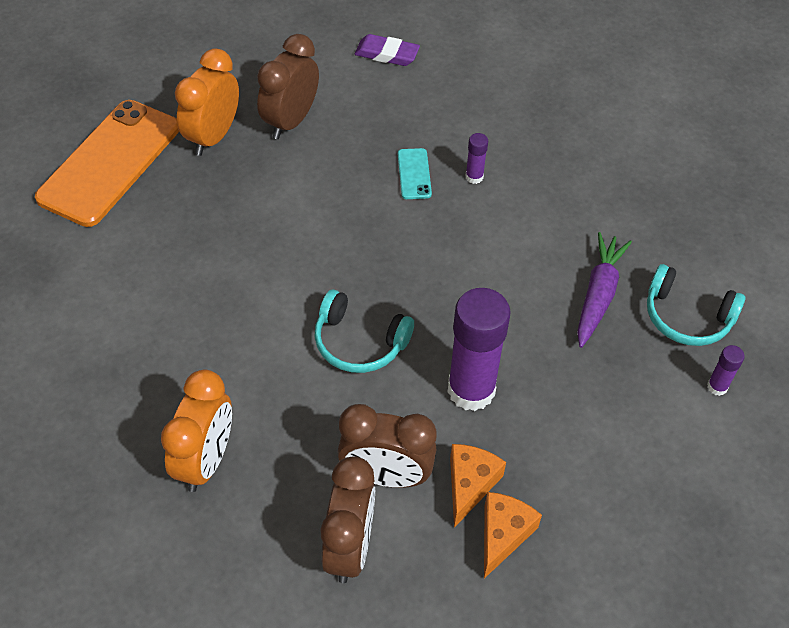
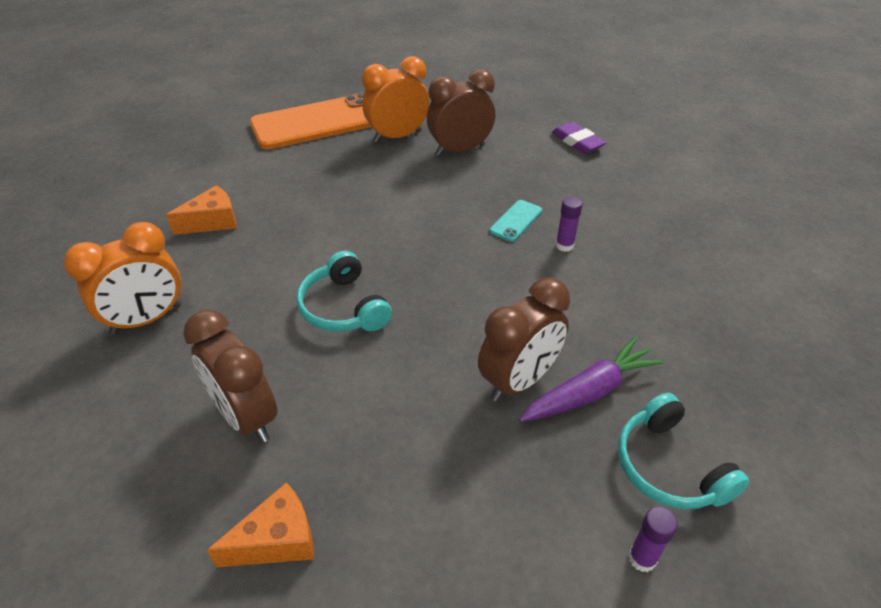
camera: 40 degrees right, 10 degrees down
brown clock [320,456,375,583] -> brown clock moved to [478,277,570,402]
purple glue stick [448,288,511,411] -> none
orange cheese [450,444,506,528] -> orange cheese moved to [166,185,237,235]

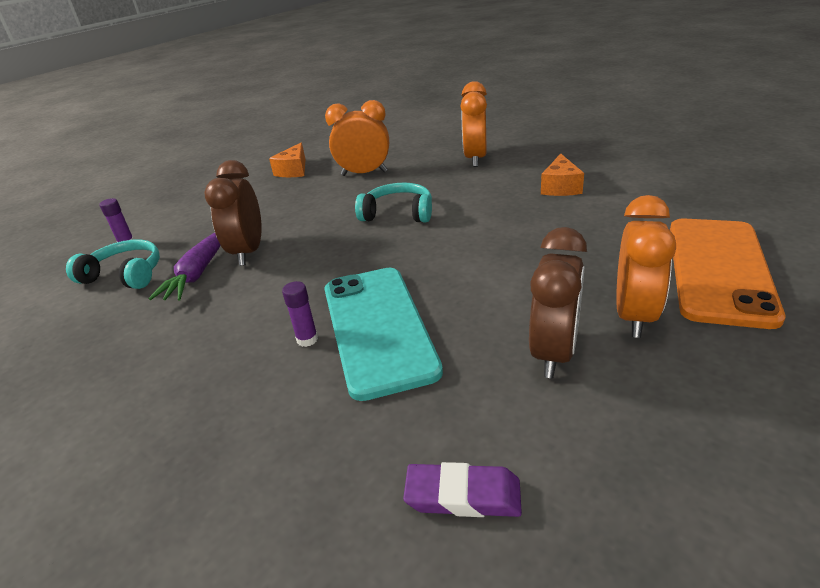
camera: 135 degrees right, 10 degrees down
brown clock [183,310,278,442] -> orange clock [325,100,389,176]
turquoise phone [490,200,542,242] -> turquoise phone [324,268,443,401], size x2.44

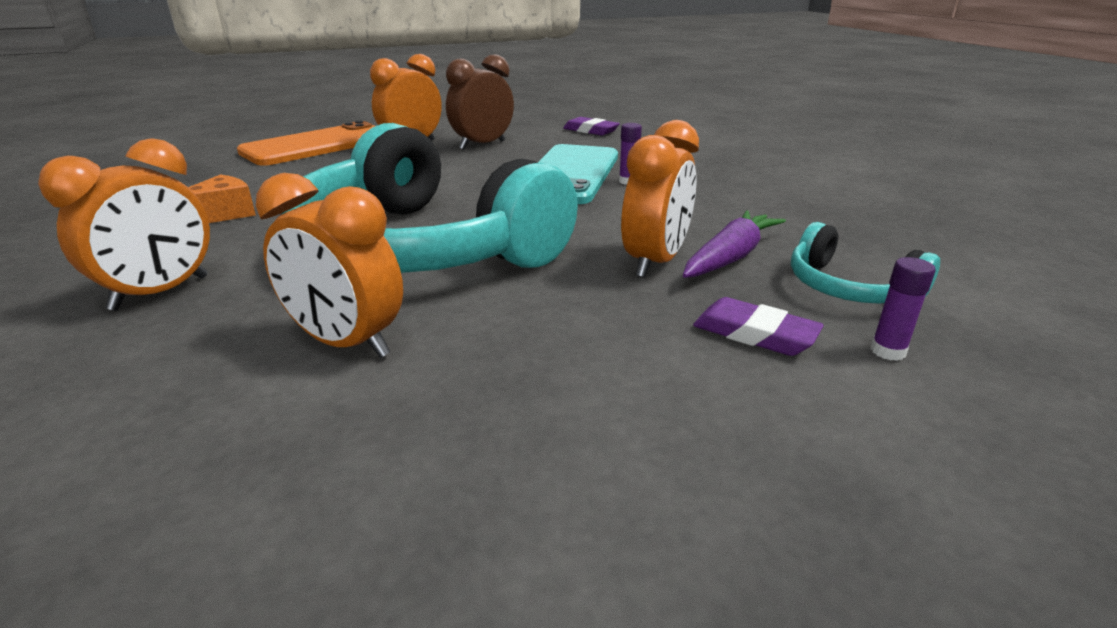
camera: 155 degrees left, 5 degrees down
brown clock [204,160,262,266] -> orange clock [621,120,699,278]
orange cheese [269,142,306,177] -> none
turquoise headphones [355,183,432,223] -> turquoise headphones [282,123,578,273], size x2.31
none -> purple eraser [693,297,824,356]

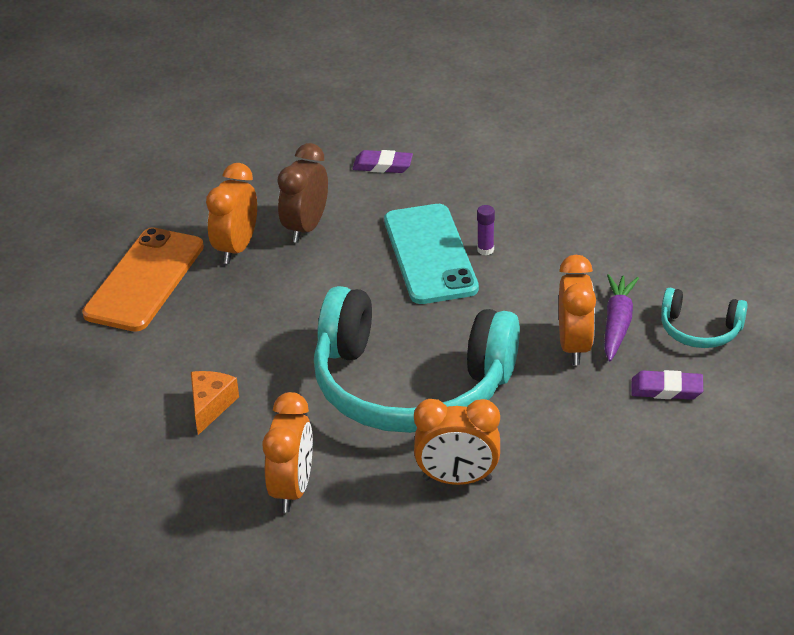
camera: 25 degrees left, 10 degrees up
purple glue stick [871,257,936,361] -> none

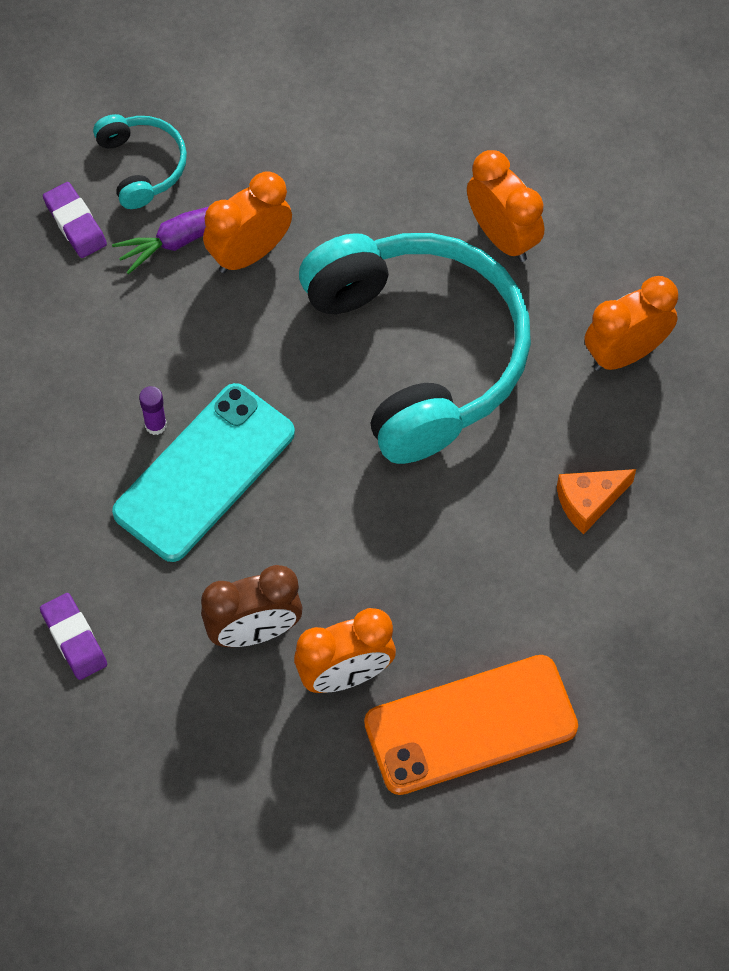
camera: 130 degrees left, 25 degrees up
purple eraser [631,370,703,400] -> purple eraser moved to [43,182,107,258]

